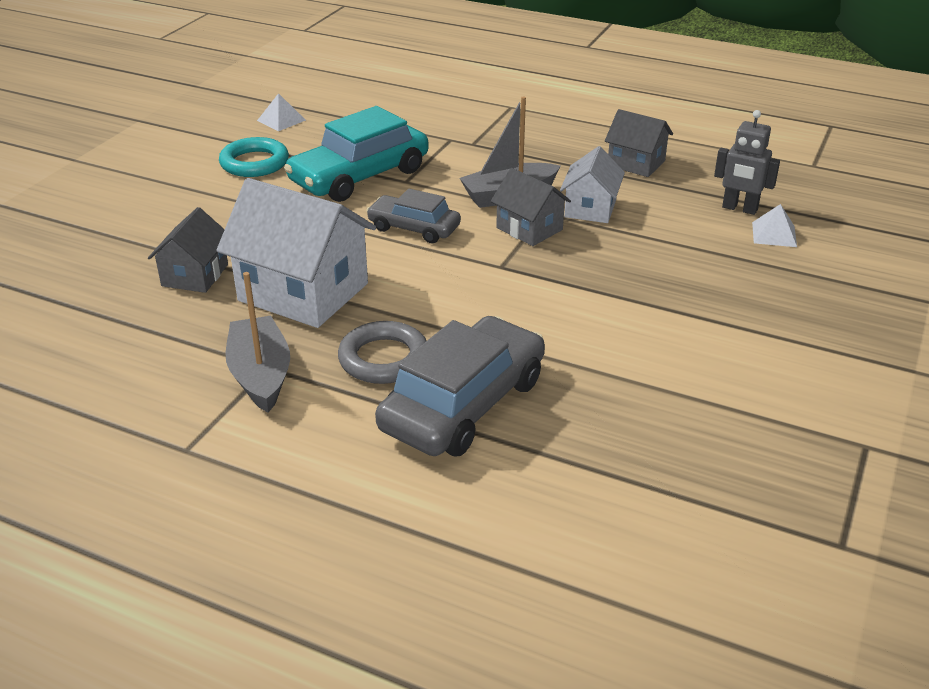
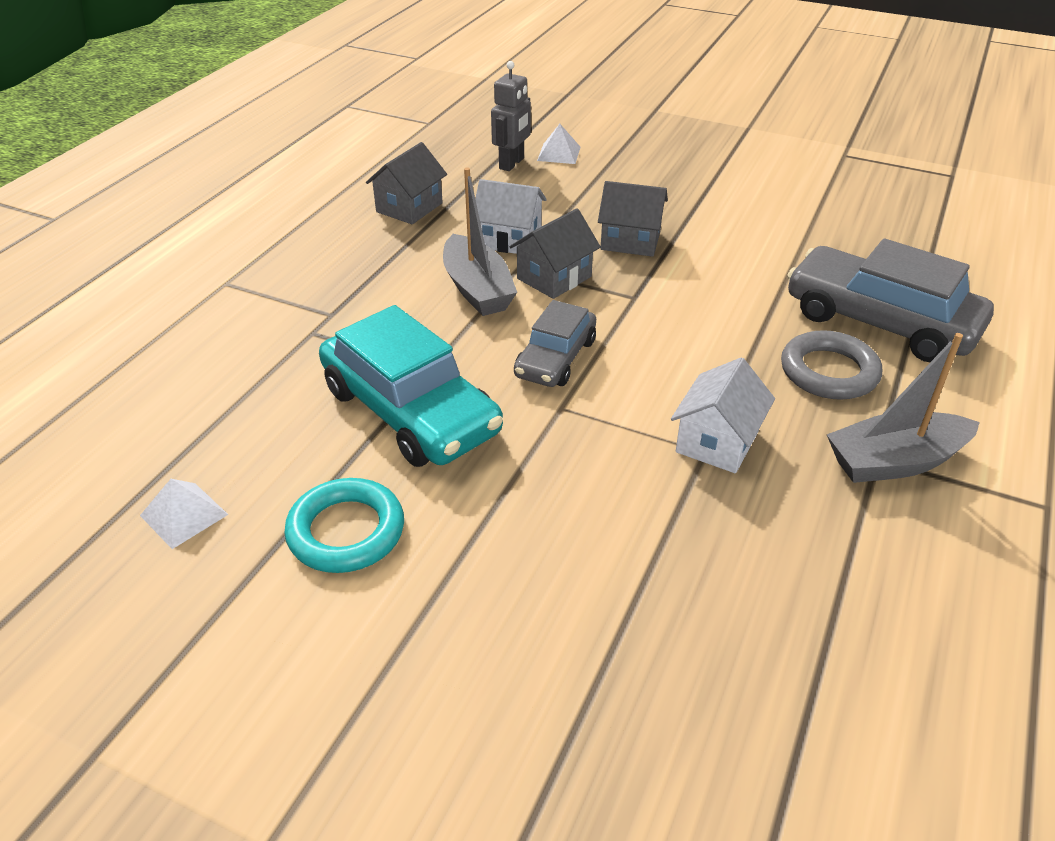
camera: 90 degrees left, 5 degrees up
grey house [148,207,228,293] -> grey house moved to [598,181,668,257]
white house [216,178,376,328] -> white house [671,358,775,473], size x0.56

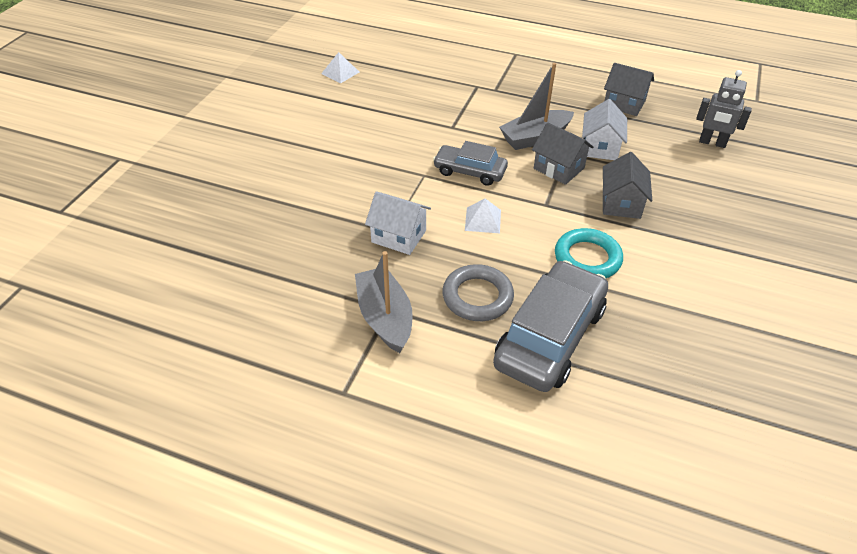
camera: 85 degrees right, 5 degrees up
turquoise ring [284,478,404,573] -> turquoise ring moved to [555,228,623,278]
turquoise car [319,305,503,467] -> none
white pyramid [537,124,580,164] -> white pyramid moved to [465,198,501,233]

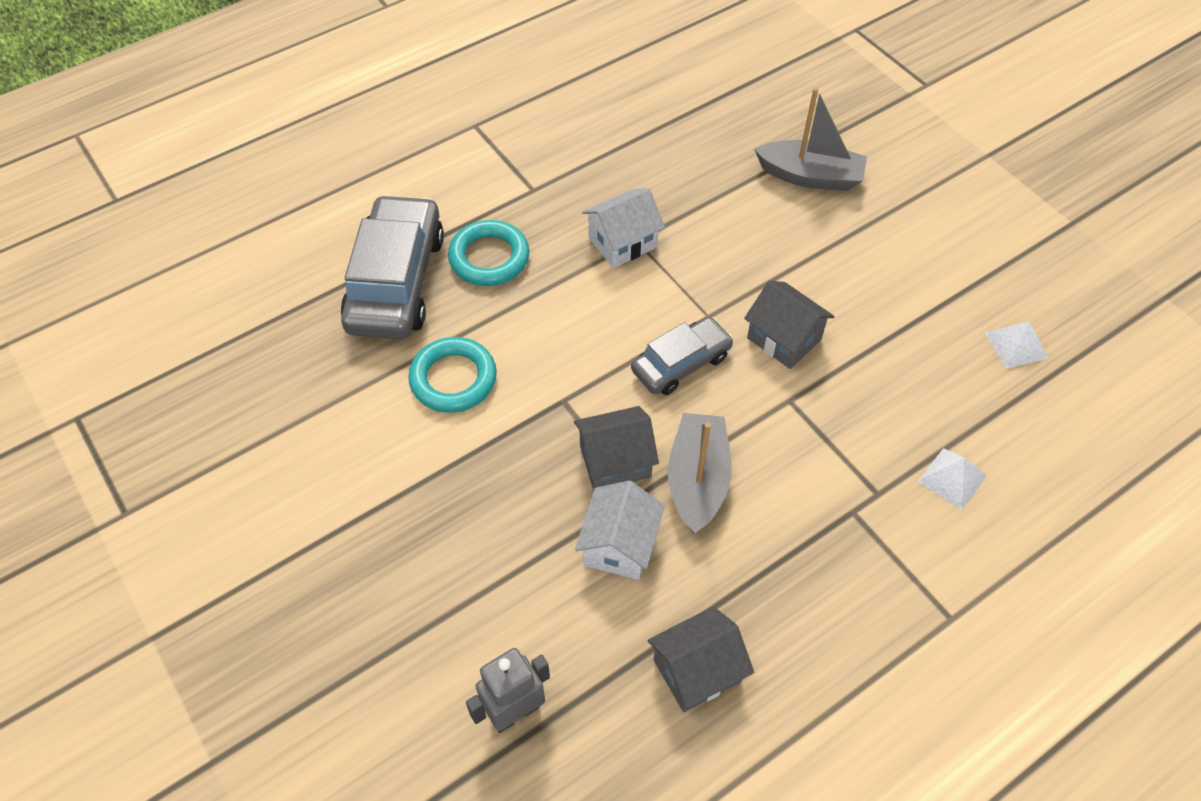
camera: 125 degrees right, 10 degrees up
grey boat [355,251,413,353] -> grey boat moved to [754,87,867,191]
grey ring [442,264,514,321] -> turquoise ring [448,220,529,286]
white pyramid [465,198,501,233] -> white pyramid moved to [918,448,987,510]
grey car [493,260,608,392] -> grey car turned 150 degrees counterclockwise [341,194,444,339]
white house [582,99,627,160] -> white house turned 60 degrees clockwise [575,481,665,580]
grey house [603,152,652,219] -> grey house moved to [744,281,835,369]

